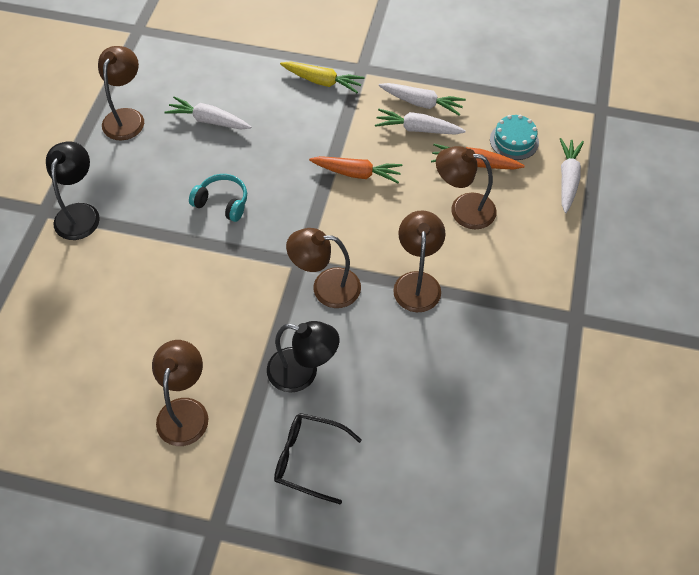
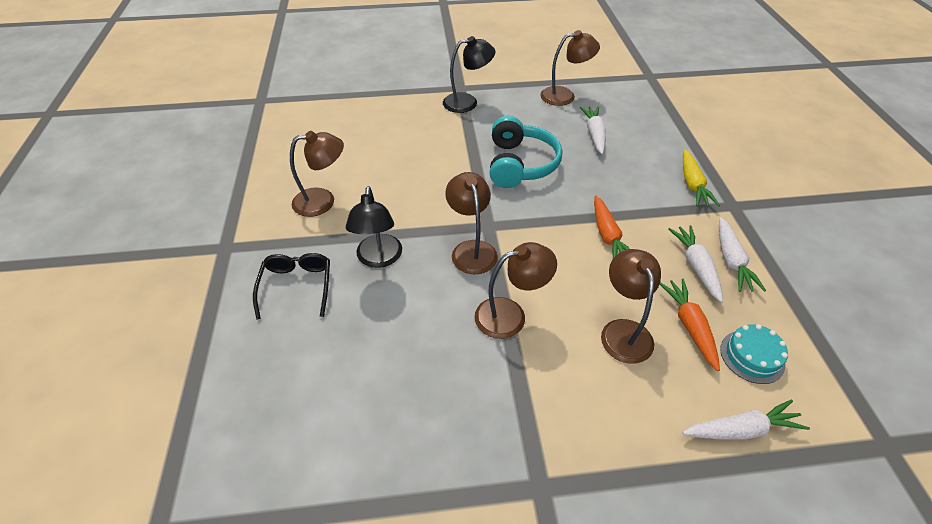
camera: 70 degrees right, 10 degrees down
turquoise headphones [189,174,247,222] -> turquoise headphones [490,116,562,188], size x1.71

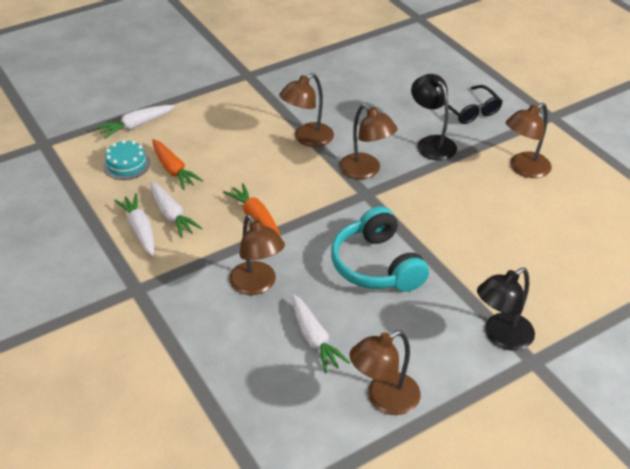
camera: 155 degrees right, 5 degrees down
brown lamp [601,249,661,364] -> brown lamp moved to [229,215,285,295]
yellow carrot [683,149,720,207] -> none

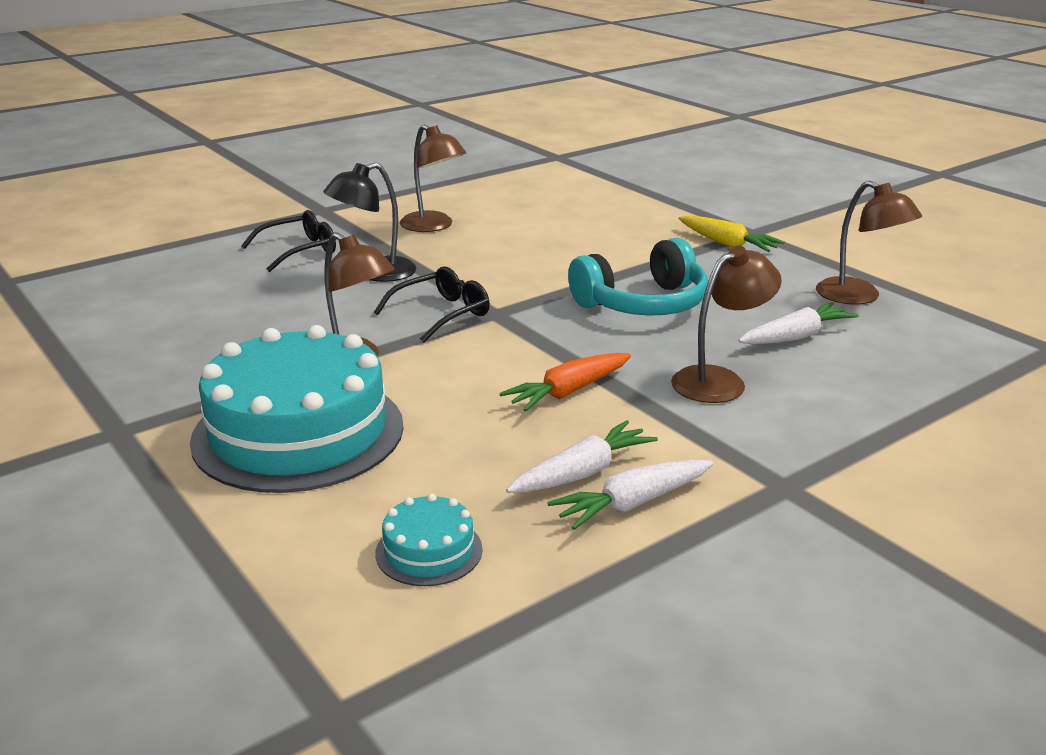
camera: 95 degrees left, 15 degrees down
white carrot [96,105,175,139] -> none
orange carrot [152,139,203,190] -> none
brown lamp [340,104,398,179] -> black glasses [374,266,490,343]
black lamp [477,268,535,350] -> yellow carrot [678,215,785,252]
none -> turquoise cake [190,325,404,493]

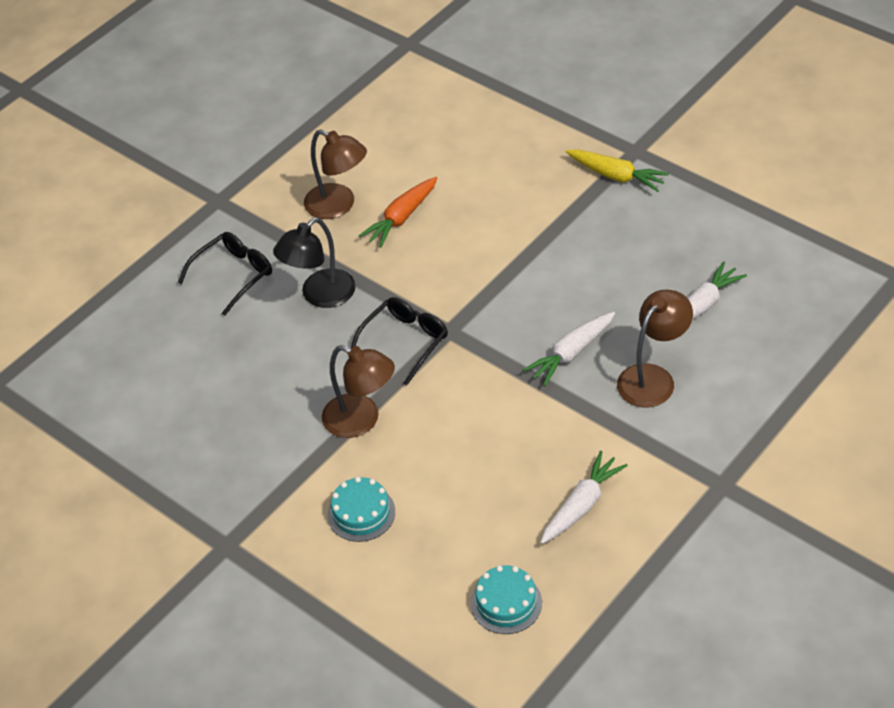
camera: 10 degrees left, 20 degrees up
turquoise cake [190,325,404,493] -> turquoise cake [327,477,395,542], size x0.43
orange carrot [499,353,631,412] -> orange carrot moved to [359,177,438,247]
white carrot [547,459,714,530] -> white carrot moved to [523,312,615,386]
turquoise headphones [568,237,708,316] -> none
brown lamp [816,181,922,305] -> none

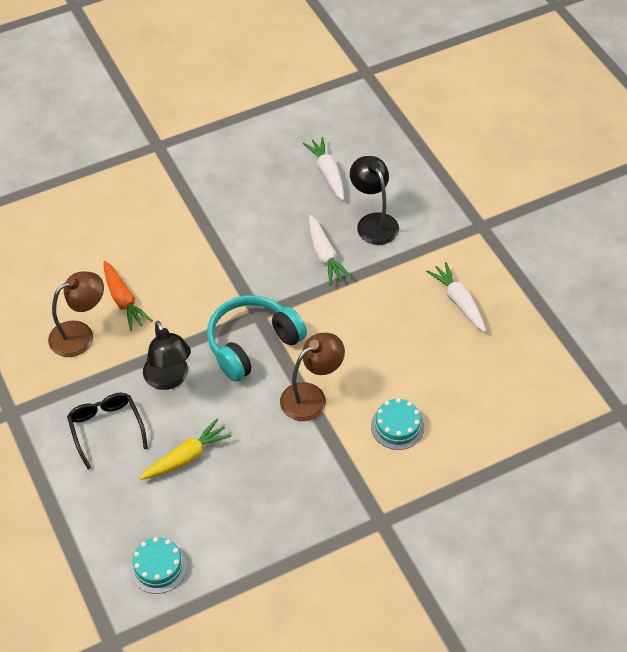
camera: 70 degrees left, 5 degrees up
black glasses [351,297,448,385] -> turquoise headphones [207,295,307,382]
turquoise cake [471,565,542,634] -> turquoise cake moved to [130,537,187,594]
yellow carrot [566,149,669,192] -> yellow carrot moved to [140,419,232,480]
brown lamp [617,290,693,407] -> black lamp [350,156,399,245]

